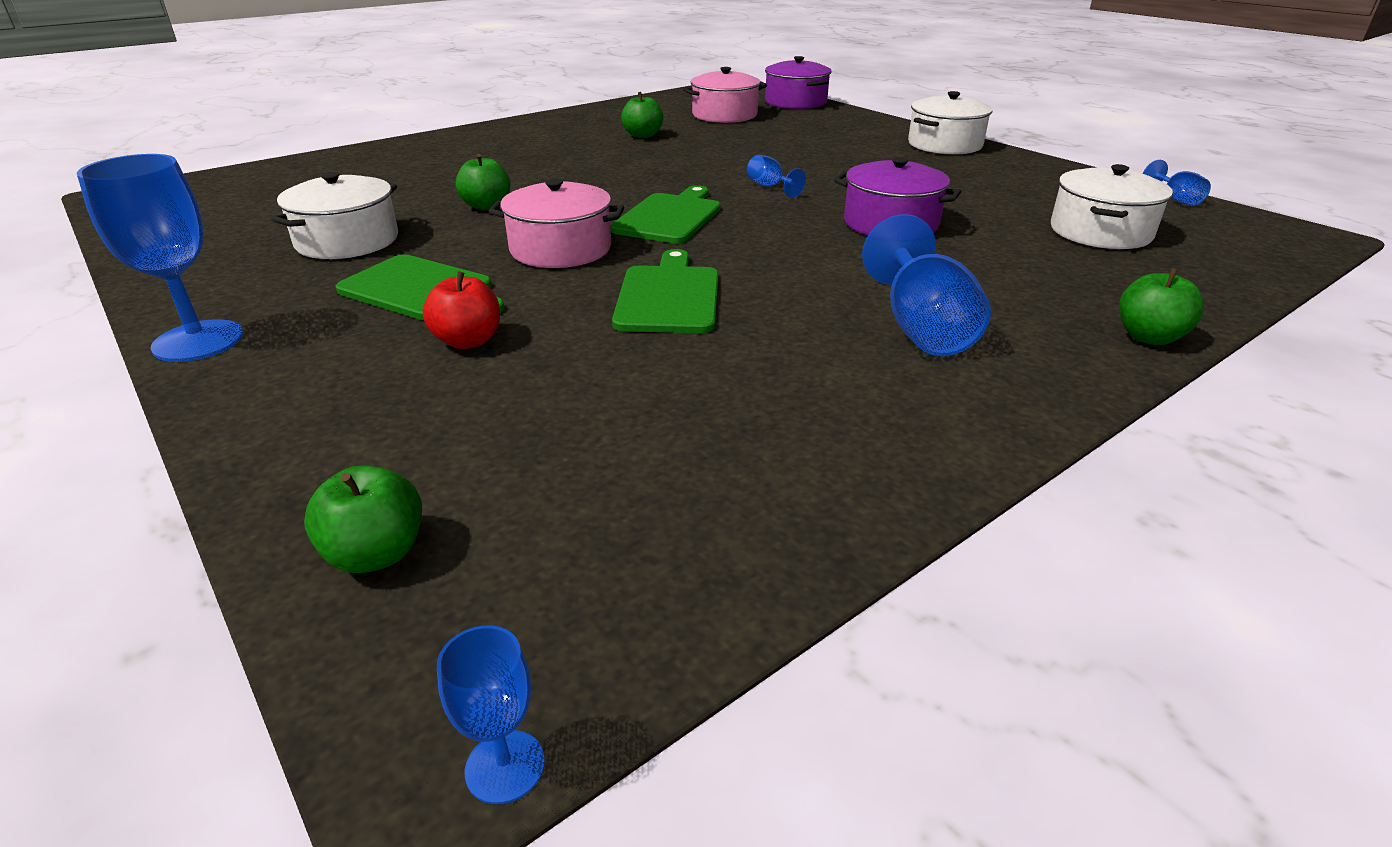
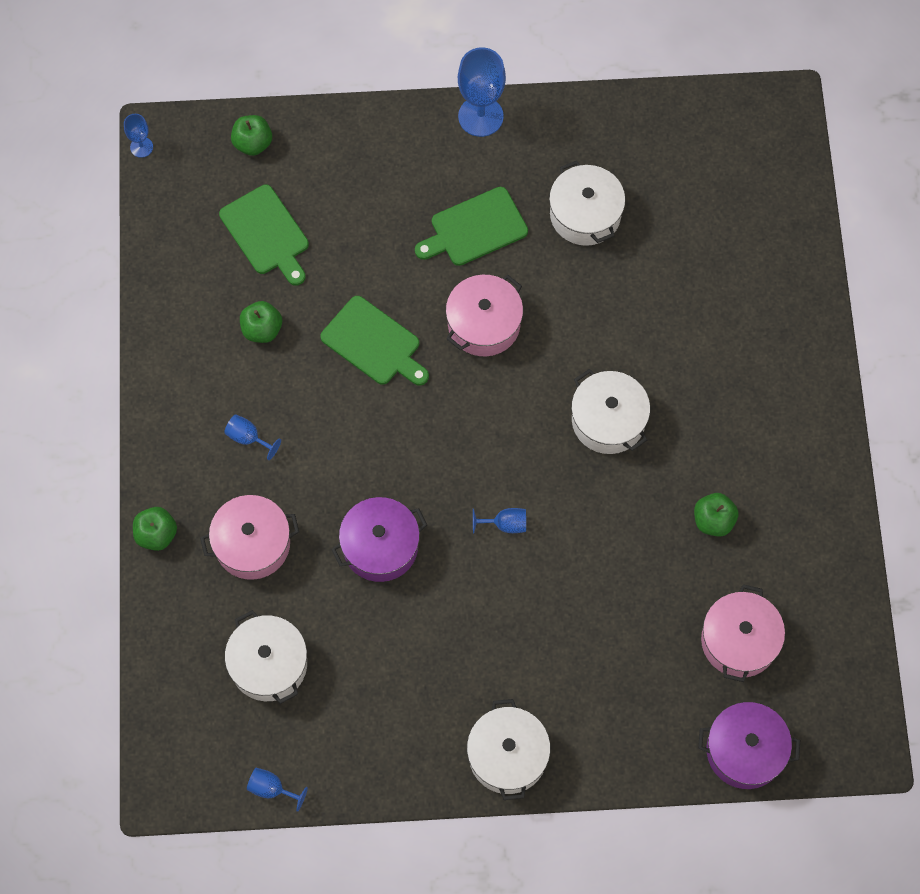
camera: 125 degrees right, 35 degrees up
red apple [423,271,500,349] -> none
green apple [456,154,511,210] -> green apple moved to [240,301,282,343]
green cutting board [611,185,721,243] -> green cutting board moved to [219,185,309,286]
blue goblet [862,214,991,356] -> blue goblet [224,415,281,460], size x0.50
none -> pink pot [200,495,299,580]
none -> white pot [571,369,650,454]

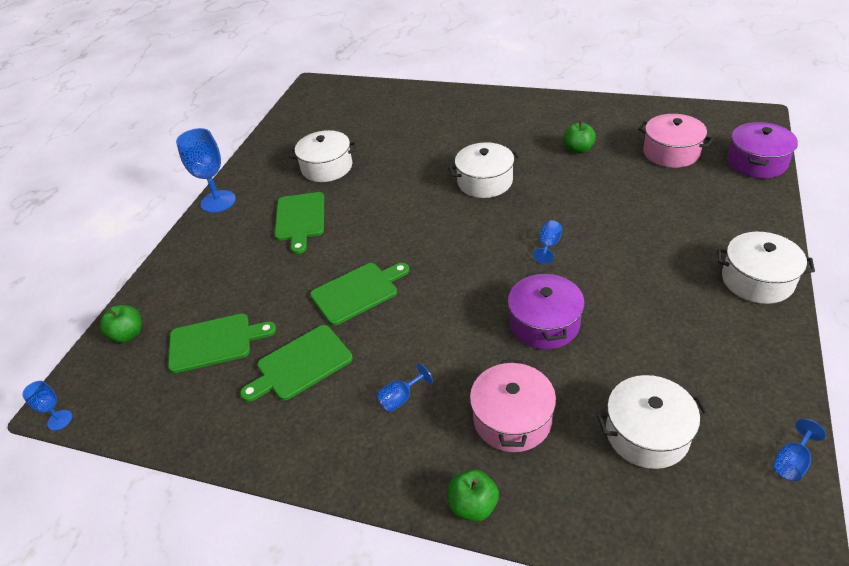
camera: 65 degrees left, 25 degrees down
green apple [240,301,282,343] -> green cutting board [240,325,353,402]
pink pot [446,275,523,356] -> none

